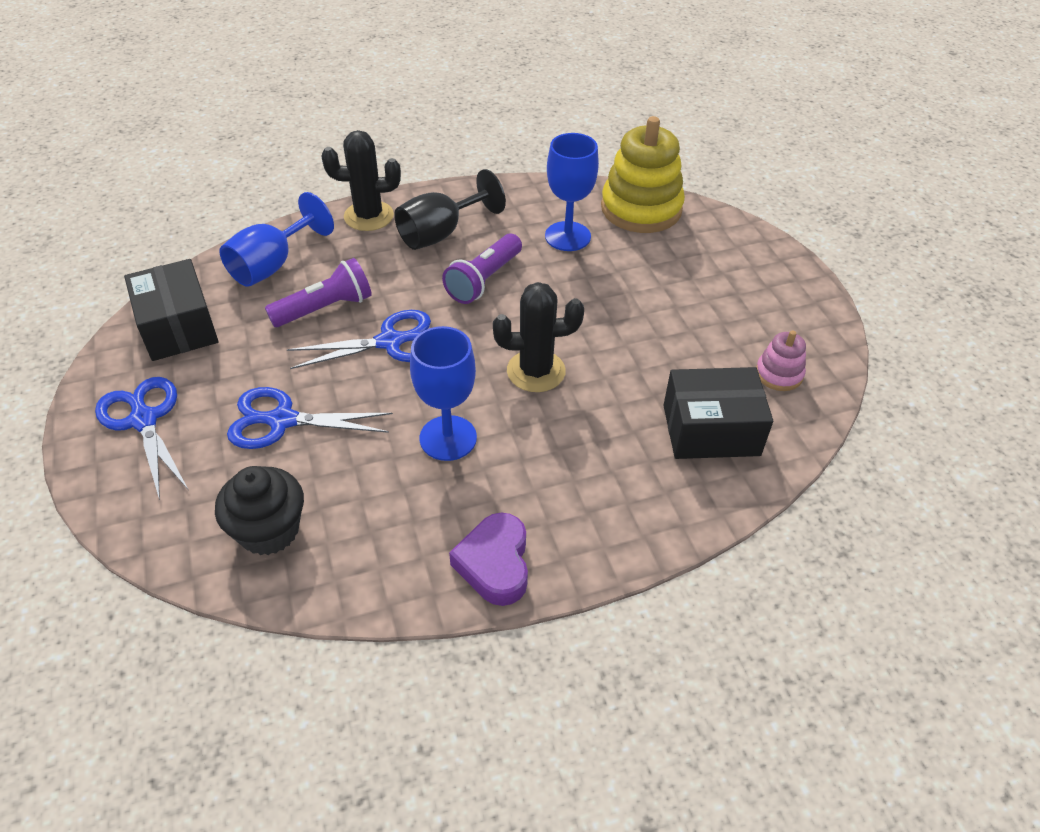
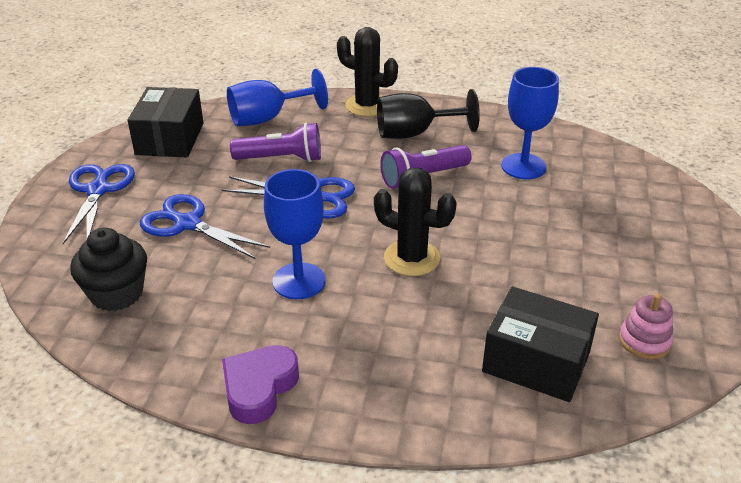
camera: 30 degrees right, 10 degrees down
yellow stacking toy [601,116,685,233] -> none

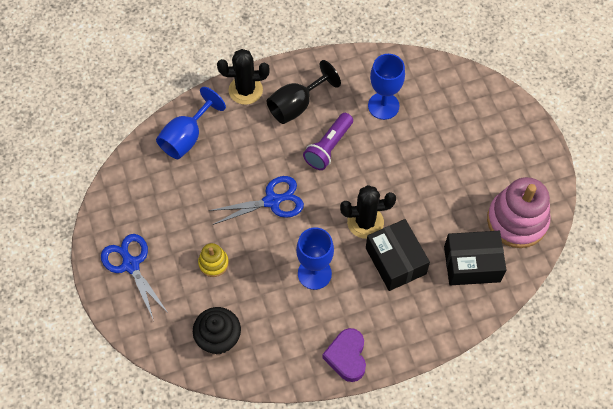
camera: 30 degrees left, 25 degrees up
black box [128,87,203,157] -> black box moved to [366,219,430,291]
blue scissors [140,194,270,259] -> yellow stacking toy [198,243,229,277]
purple flashlight [230,123,321,162] -> none
pink stacking toy [619,294,674,359] -> pink stacking toy [487,177,550,248], size x2.06

